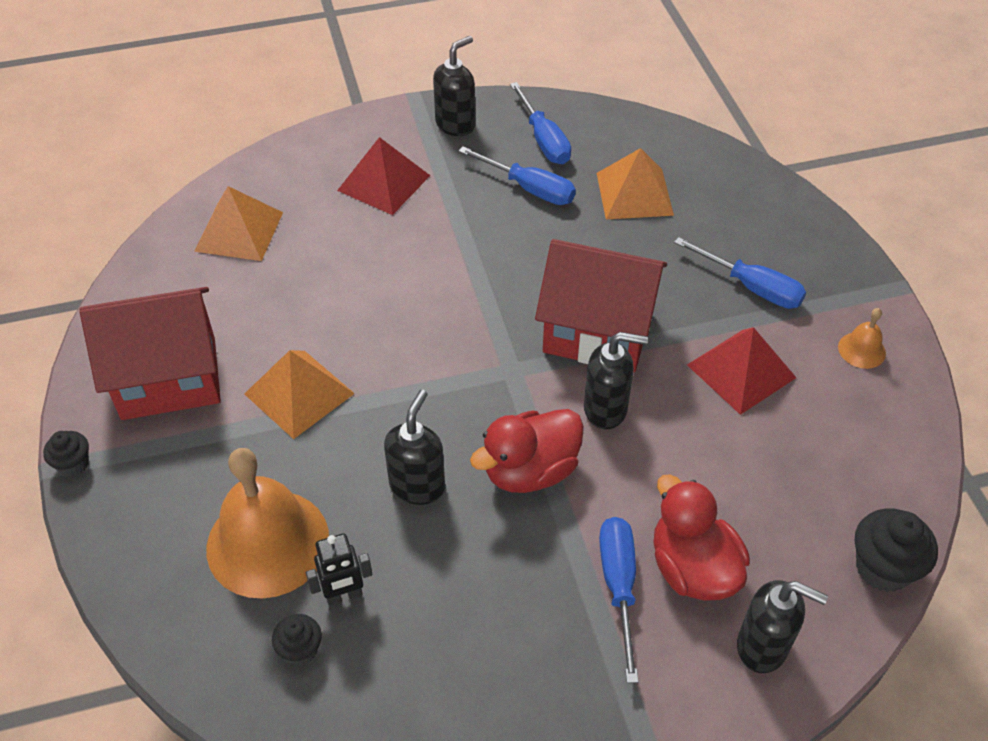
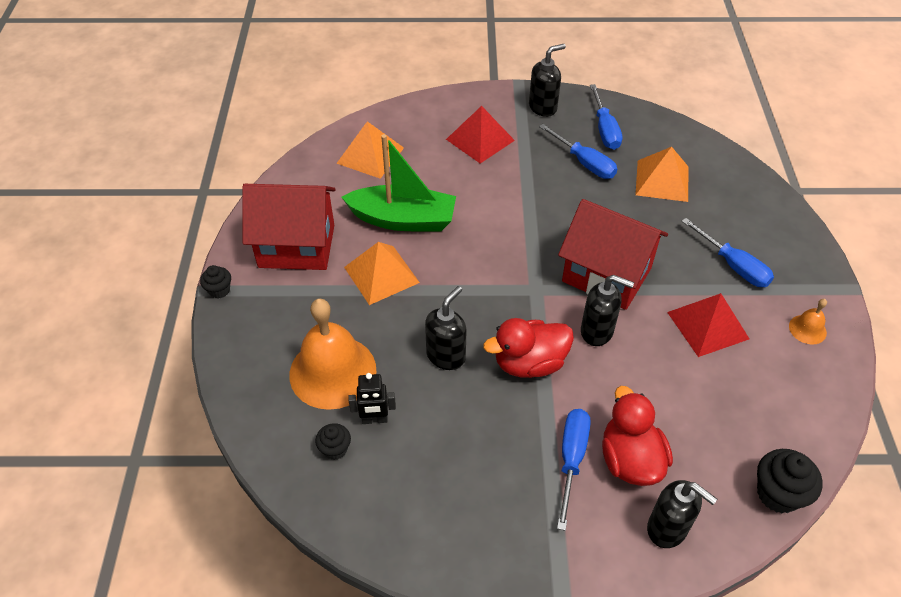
camera: 15 degrees right, 0 degrees up
none -> green boat [341,134,456,231]

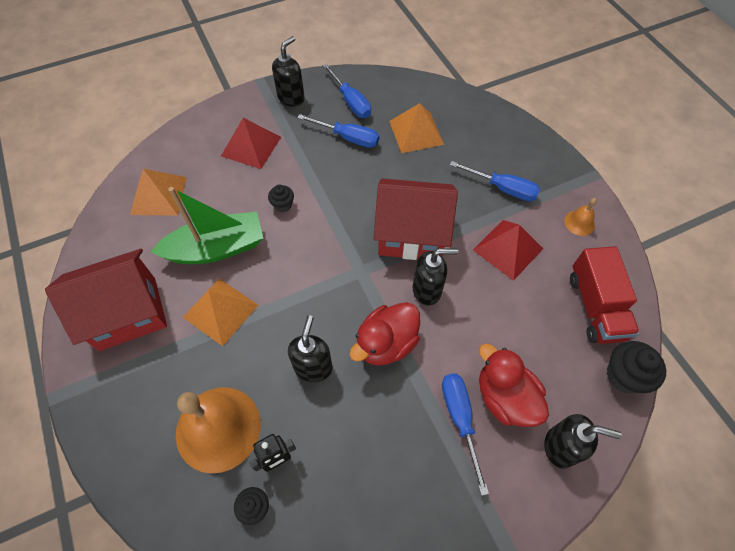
camera: 25 degrees left, 10 degrees up
black cupcake [200,265,231,298] -> black cupcake moved to [268,185,294,212]
none -> red truck [570,246,640,344]

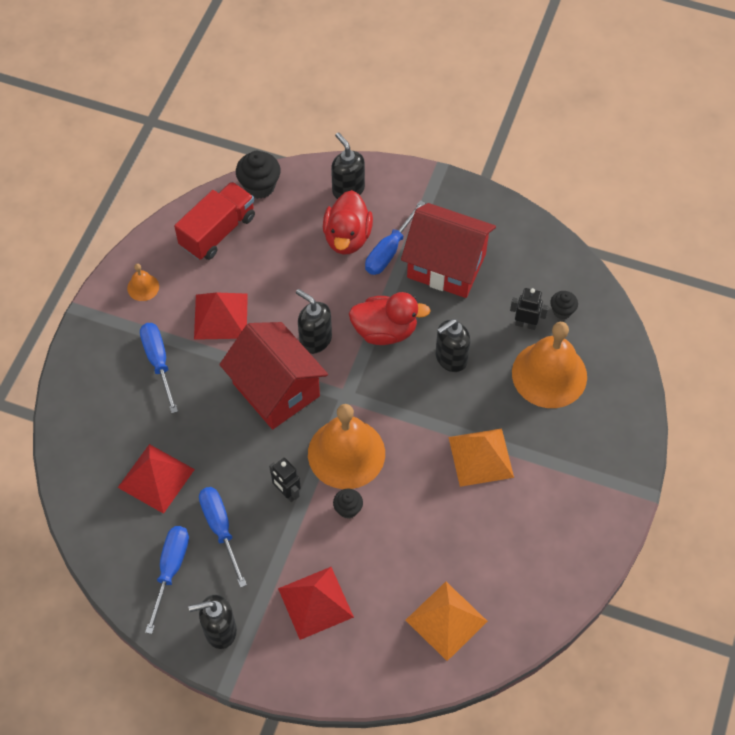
camera: 135 degrees left, 0 degrees up
red house [45,249,167,351] -> red house moved to [401,203,496,298]
green boat [150,187,263,264] -> none
orange pyramid [389,103,444,153] -> red pyramid [118,444,195,514]
none -> black robot [269,458,301,502]
none -> orange bell [308,404,385,489]

